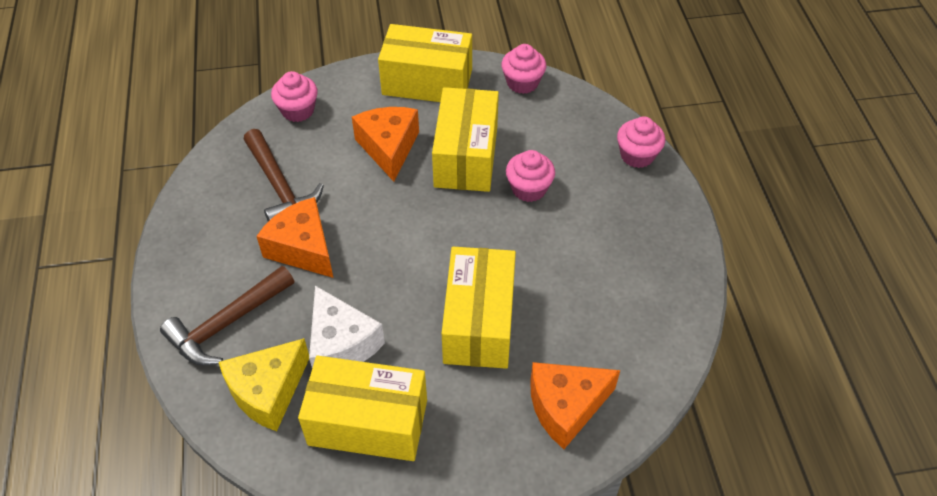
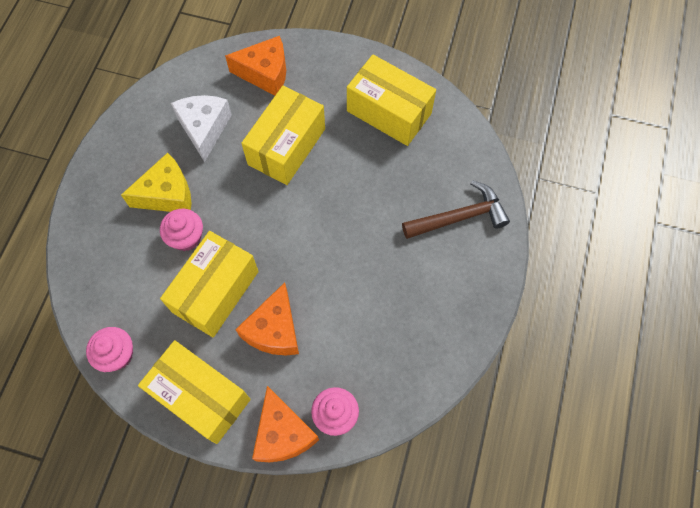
camera: 155 degrees left, 15 degrees up
yellow cheese [219,338,309,431] -> yellow cheese moved to [121,153,191,212]
brown hammer [243,129,324,221] -> none
orange cheese [256,197,333,278] -> orange cheese moved to [252,386,319,462]
white cheese [309,286,385,368] -> white cheese moved to [171,95,232,162]
pink cupcake [617,116,665,168] -> none

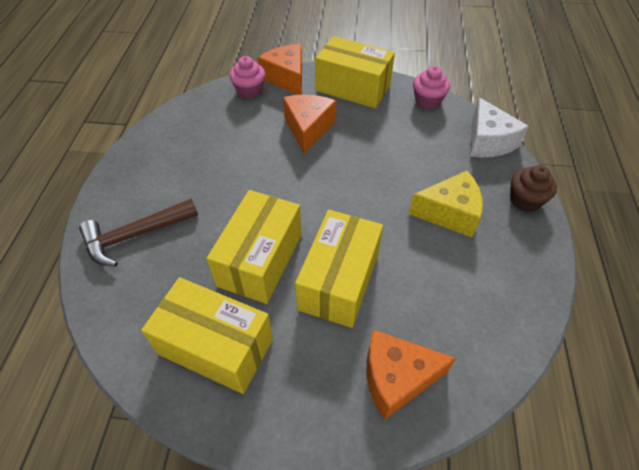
camera: 170 degrees right, 15 degrees down
yellow cheese [121,153,191,212] -> yellow cheese turned 150 degrees counterclockwise [409,171,483,237]
pink cupcake [160,209,203,251] -> none
yellow box [160,231,259,338] -> yellow box moved to [206,190,302,304]
white cheese [171,95,232,162] -> white cheese moved to [470,98,529,157]
none -> brown cupcake [510,165,557,212]

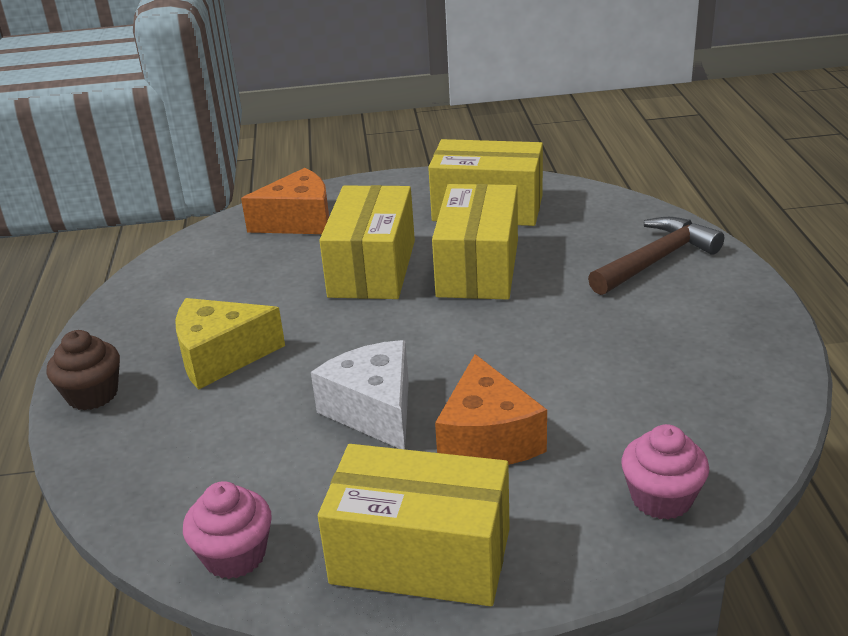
camera: 170 degrees right, 20 degrees down
orange cheese [258,44,302,95] -> none
white cheese [470,98,529,157] -> white cheese moved to [311,340,409,449]

